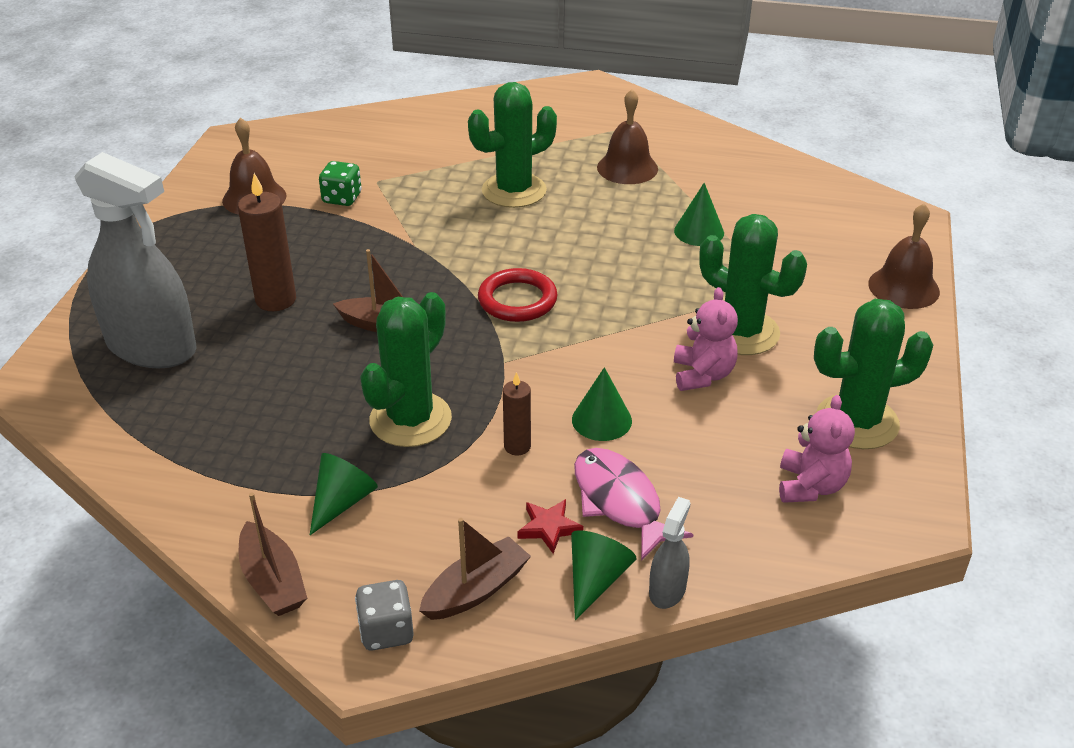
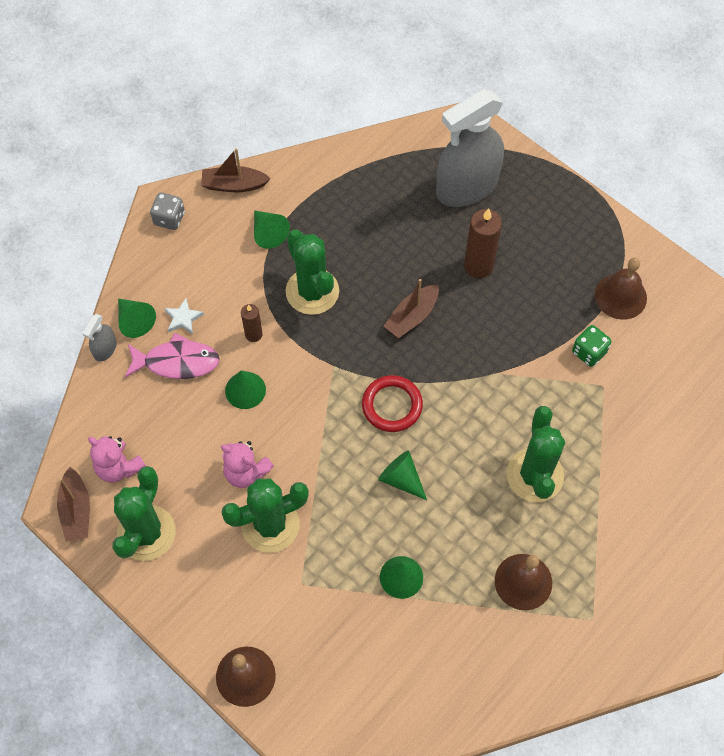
camera: 120 degrees right, 25 degrees up
brown boat [419,518,531,620] -> brown boat moved to [57,467,90,542]
red star [518,499,583,554] -> white star [164,298,204,334]
grey spray bottle [649,497,691,609] -> grey spray bottle turned 60 degrees clockwise [82,314,117,362]
none -> green cone [378,451,427,500]

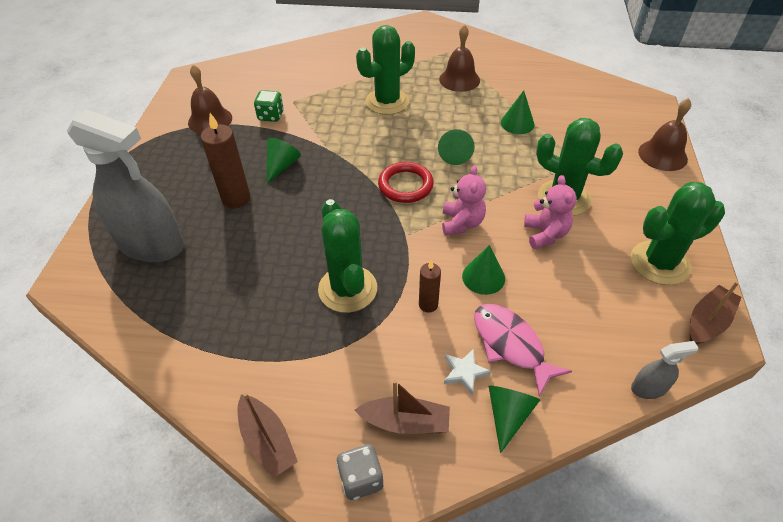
camera: 125 degrees left, 15 degrees down
grey spray bottle [82,314,117,362] -> grey spray bottle moved to [631,341,699,399]
pink teddy bear [88,436,146,483] -> pink teddy bear moved to [442,165,486,236]
green cone [254,211,290,249] -> green cone moved to [266,138,301,184]
green cactus [286,229,339,315] -> green cactus turned 45 degrees counterclockwise [318,199,377,313]
brown boat [384,279,439,338] -> brown boat moved to [355,380,450,434]

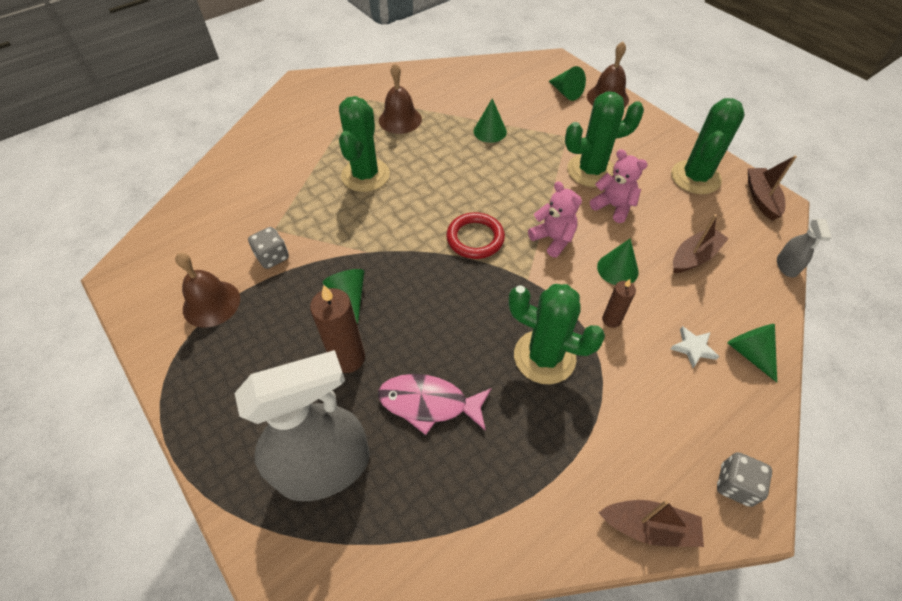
camera: 45 degrees left, 5 degrees up
green dice [254,90,284,122] -> grey dice [248,227,289,269]
brown boat [355,380,450,434] -> brown boat moved to [673,214,729,273]
green cone [438,129,475,165] -> green cone moved to [549,66,586,101]
pink fish [474,304,572,397] -> pink fish moved to [378,374,492,435]
grey spray bottle [631,341,699,399] -> grey spray bottle turned 150 degrees clockwise [777,219,832,278]

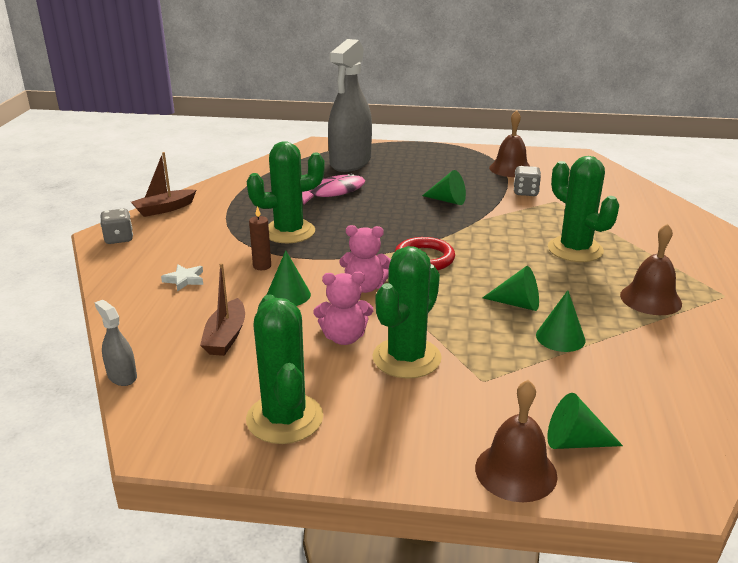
camera: 135 degrees right, 25 degrees down
brown candle [310,285,365,373] -> none
green cone [727,324,777,382] -> green cone moved to [482,266,539,311]
brown boat [748,155,797,221] -> none

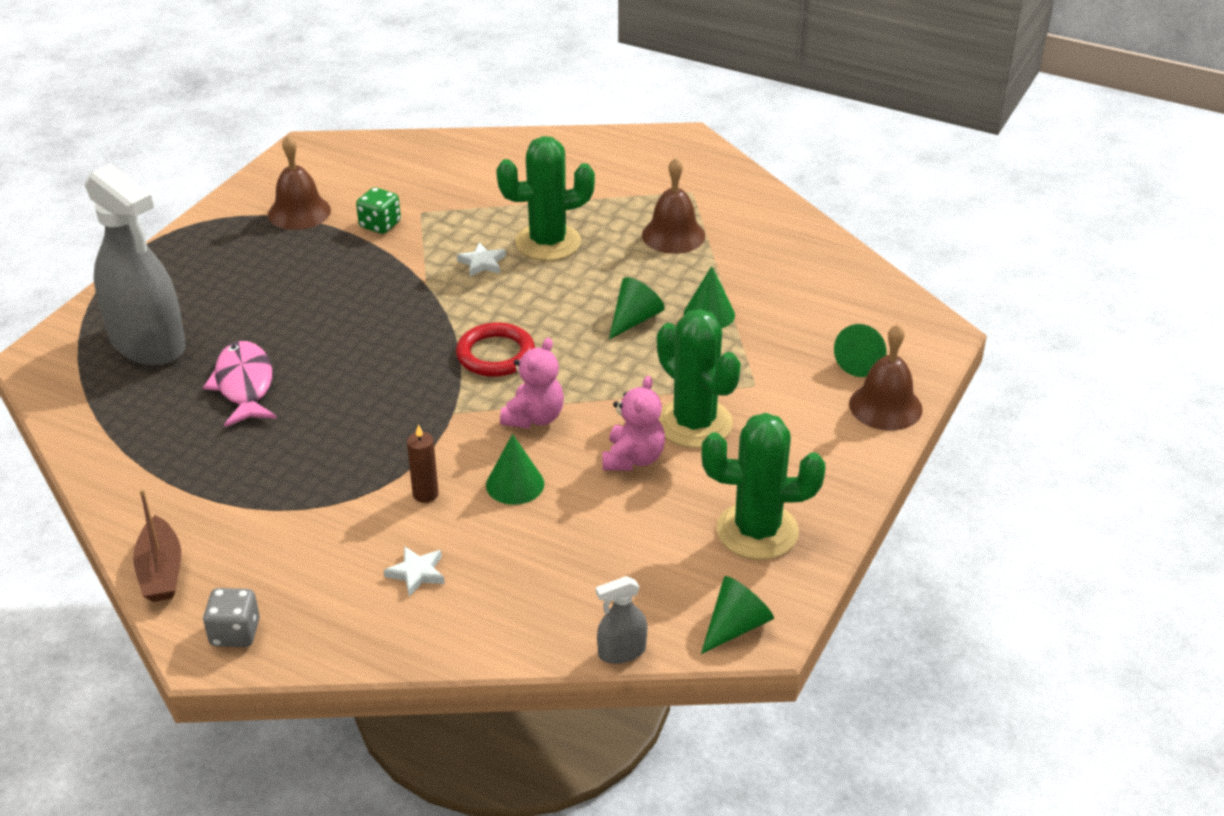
camera: 70 degrees left, 10 degrees up
brown boat [200,263,245,356] -> none
green cactus [247,141,325,243] -> none
green cone [422,170,466,205] -> green cone moved to [701,576,774,654]
grey dice [514,166,541,196] -> green dice [356,187,401,234]
none -> white star [457,243,506,277]

